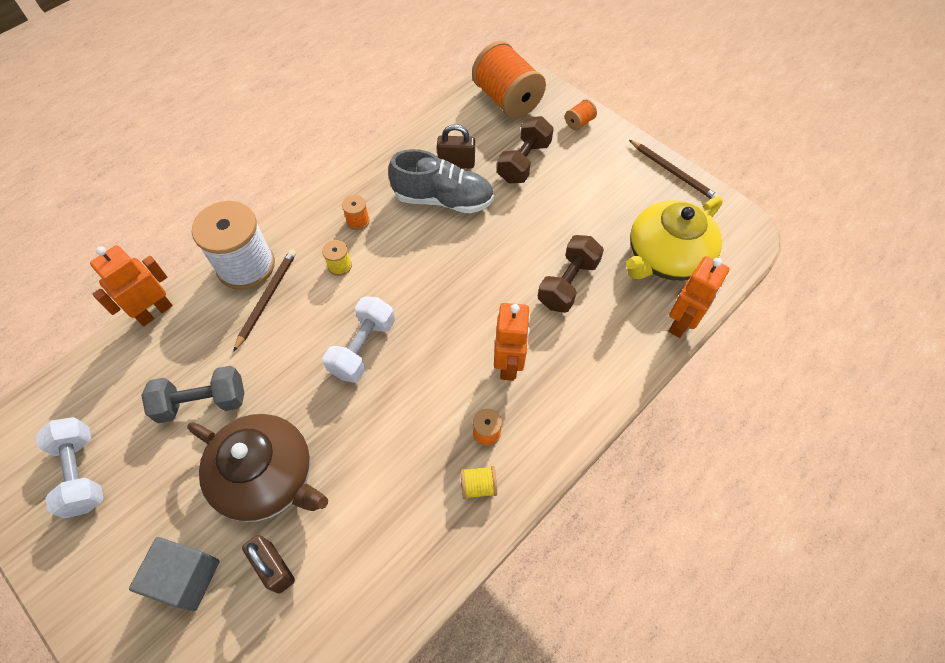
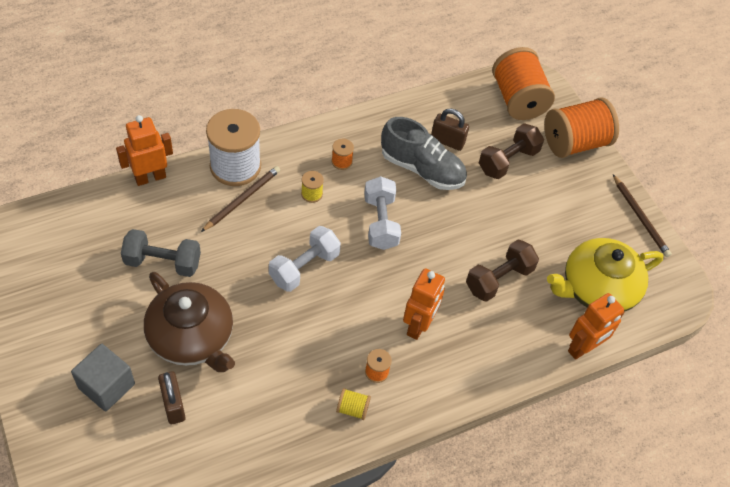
camera: 15 degrees right, 5 degrees down
white dumbbell [36,417,104,519] -> white dumbbell moved to [364,176,401,250]
orange spool [565,99,597,130] -> orange spool [544,98,619,158], size x2.39

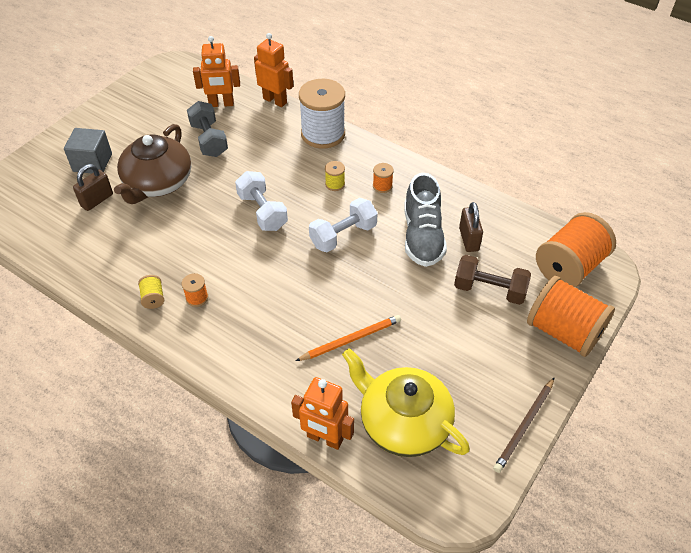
camera: 65 degrees right, 5 degrees down
brown pencil [201,166,280,232] -> none
white dumbbell [269,226,341,292] -> white dumbbell turned 45 degrees clockwise [235,171,288,231]
orange robot [403,269,445,340] -> orange robot moved to [193,36,240,107]
brown dumbbell [466,240,539,302] -> orange pencil [296,315,401,361]

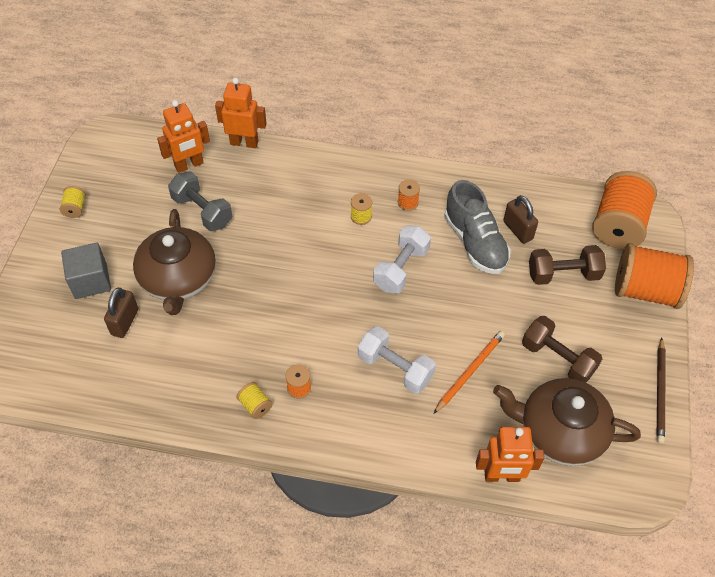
camera: 25 degrees left, 5 degrees up
white dumbbell [235,171,288,231] -> white dumbbell moved to [358,326,436,394]
white spool [299,79,345,149] -> none
yellow teapot [342,348,470,457] -> brown teapot [493,378,641,466]
none -> yellow spool [60,186,86,218]
none -> brown dumbbell [522,316,602,382]

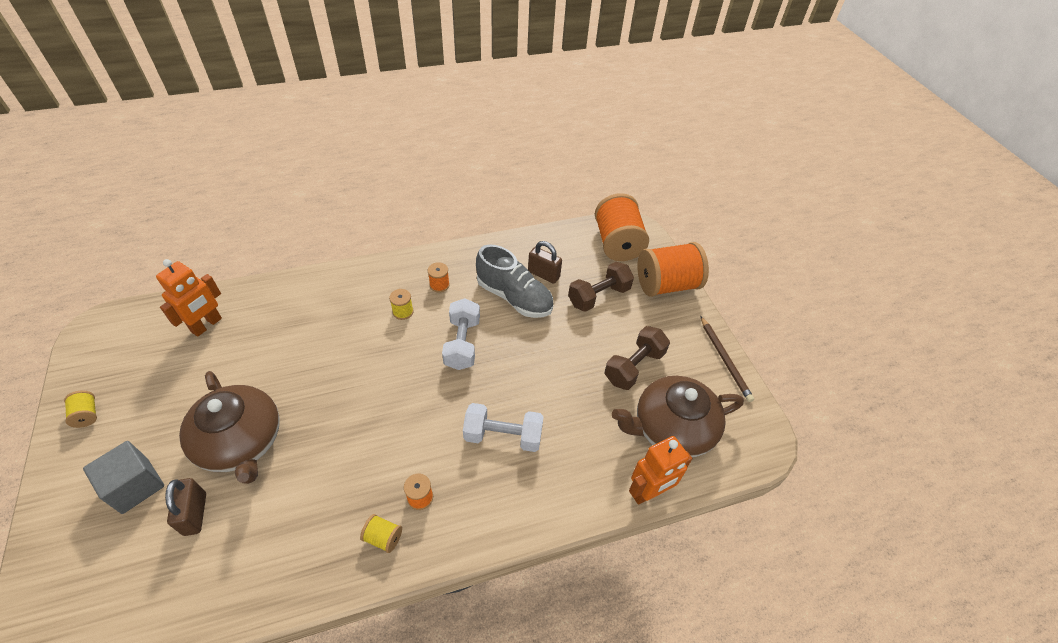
camera: 30 degrees left, 5 degrees down
grey dumbbell [168,171,232,231] -> none
orange robot [215,78,267,148] -> none
orange pencil [434,331,505,414] -> none
brown dumbbell [522,316,602,382] -> brown dumbbell turned 60 degrees counterclockwise [605,326,670,390]

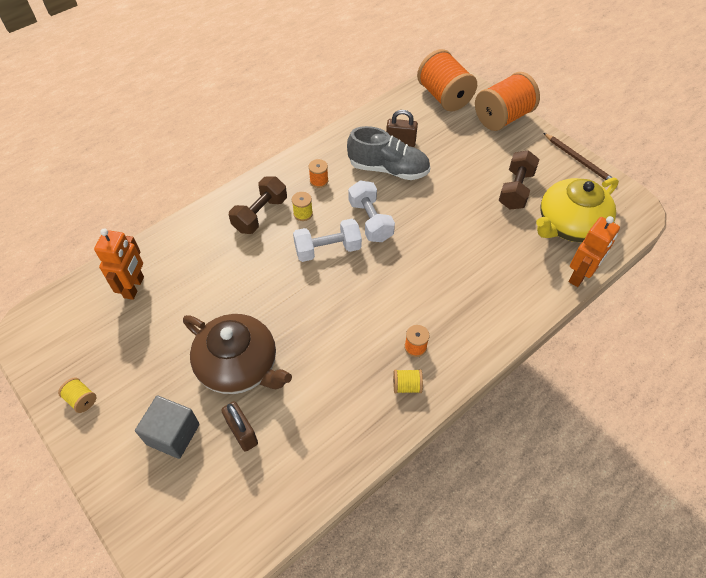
camera: 20 degrees left, 5 degrees up
white dumbbell [463,403,544,452] -> white dumbbell moved to [293,219,362,262]
brown dumbbell [568,262,634,312] -> brown dumbbell moved to [229,177,287,234]
brown teapot [612,376,744,458] -> yellow teapot [536,178,619,242]

